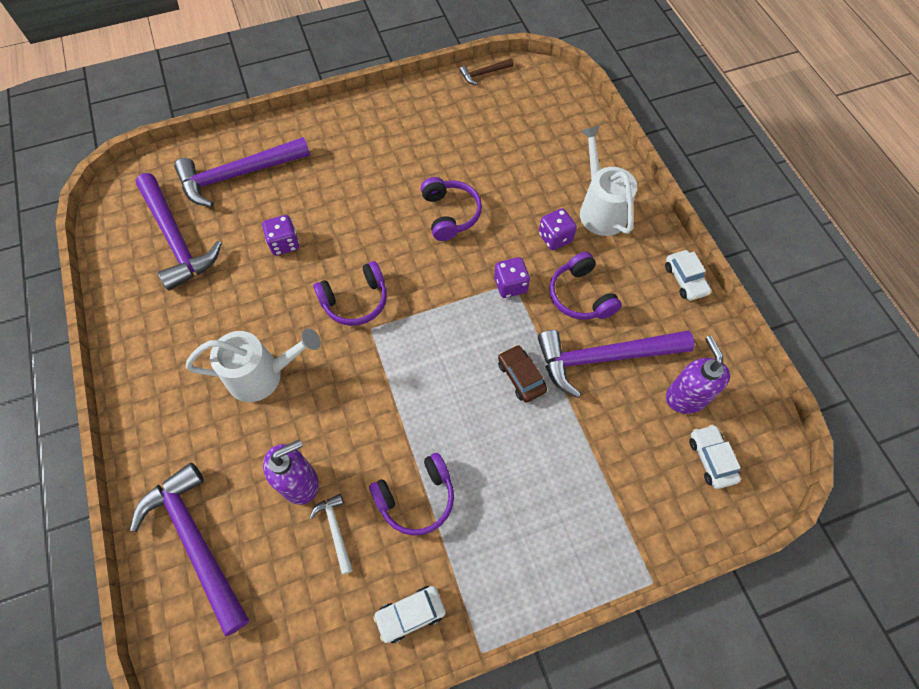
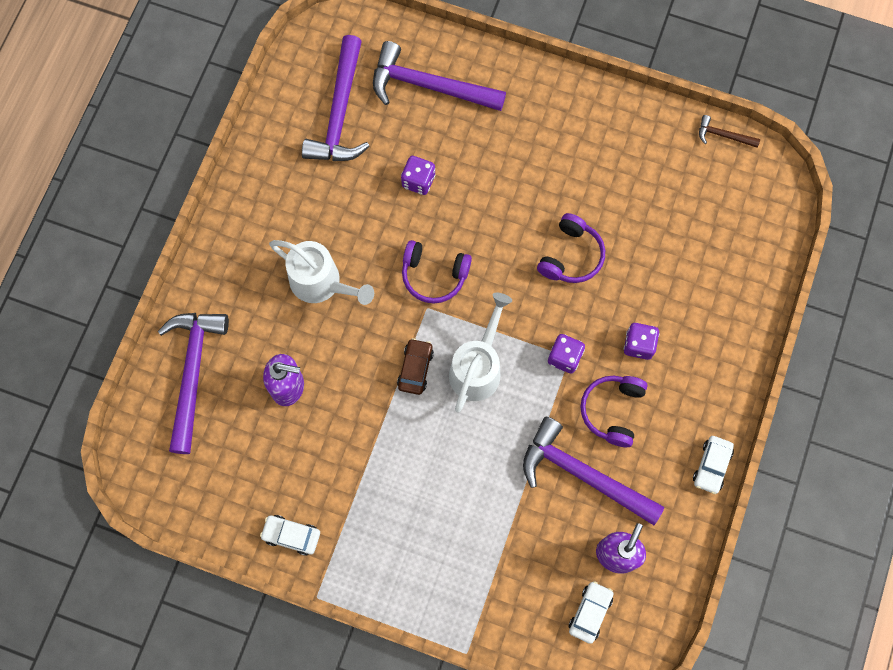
camera: 40 degrees right, 10 degrees up
white hammer [310,494,353,575] -> none
purple headphones [369,453,454,535] -> none
brown car [498,345,547,403] -> brown car moved to [397,338,434,395]
white watering can [580,126,637,236] -> white watering can moved to [449,293,512,412]

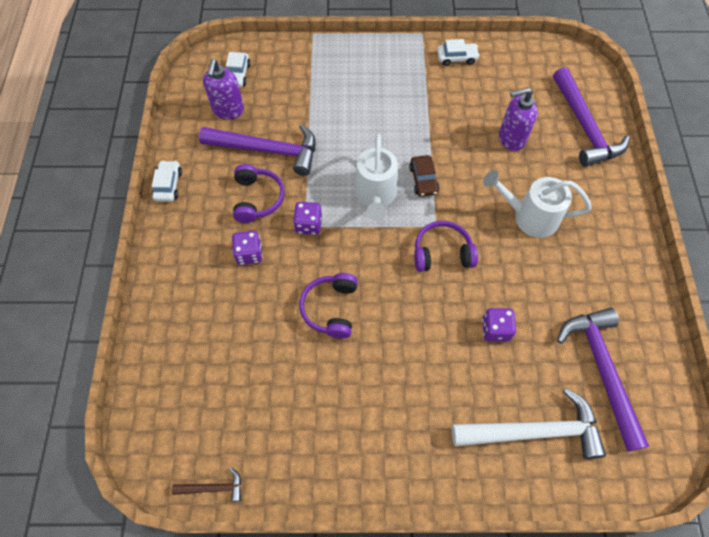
camera: 160 degrees right, 10 degrees down
purple hammer [373,41,506,111] -> white hammer [452,388,606,459]

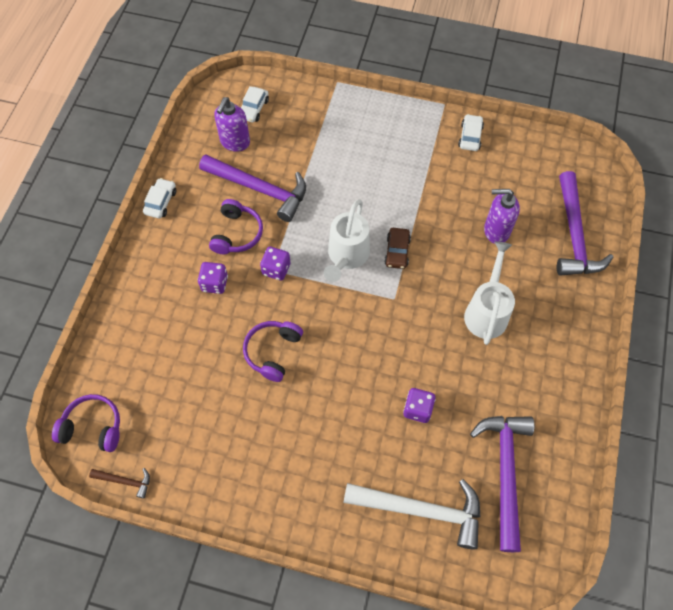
camera: 15 degrees right, 0 degrees up
purple headphones [414,221,478,272] -> purple headphones moved to [52,394,120,452]
white car [437,39,480,66] -> white car turned 90 degrees counterclockwise [458,114,484,151]
white watering can [483,170,592,238] -> white watering can turned 75 degrees clockwise [464,241,515,345]

